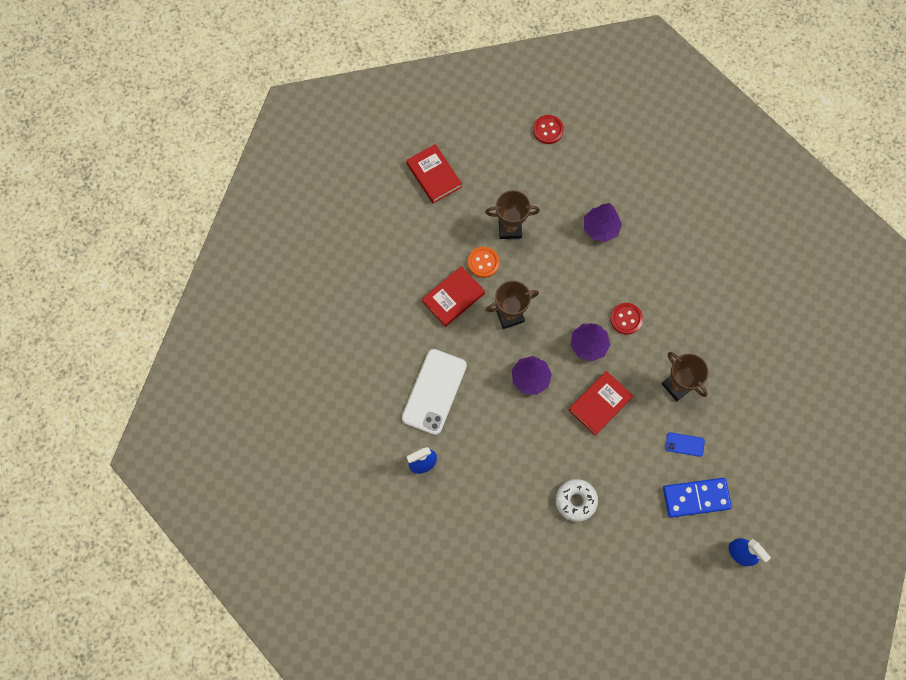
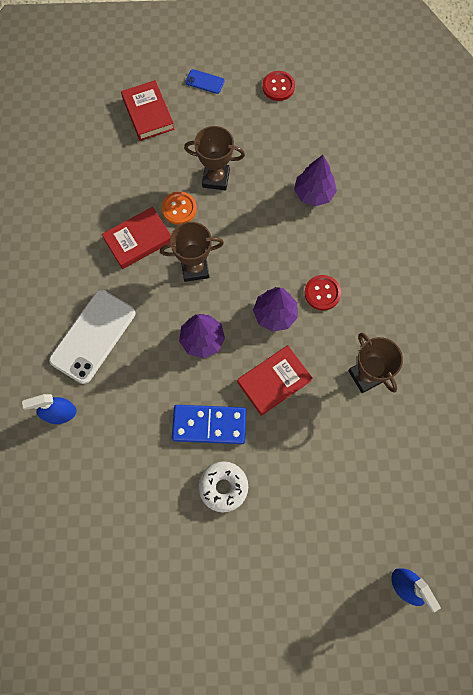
camera: 10 degrees right, 0 degrees up
blue domino [663,478,732,518] -> blue domino moved to [172,405,246,444]
blue phone [666,432,705,457] -> blue phone moved to [185,69,224,94]

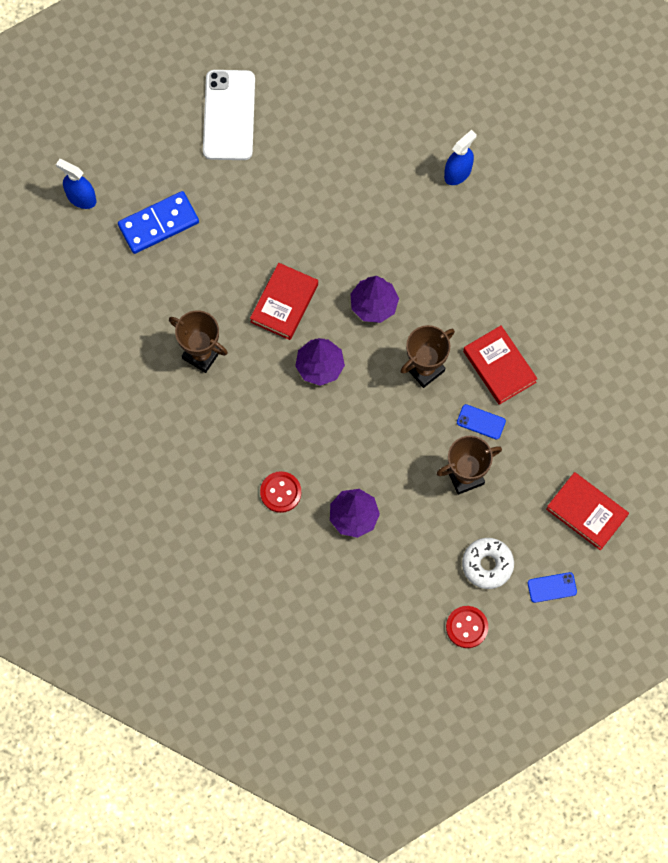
camera: 150 degrees right, 0 degrees up
white phone [49,290,135,384] -> white phone moved to [203,70,255,160]
red book [102,207,171,269] -> red book turned 60 degrees counterclockwise [463,325,538,405]
orange button [162,192,197,225] -> blue phone [457,404,506,440]
blue domino [172,405,246,444] -> blue domino moved to [118,191,199,254]
white donut [198,461,248,512] -> white donut moved to [462,538,514,589]
red button [304,275,341,310] -> red button moved to [260,471,301,513]

